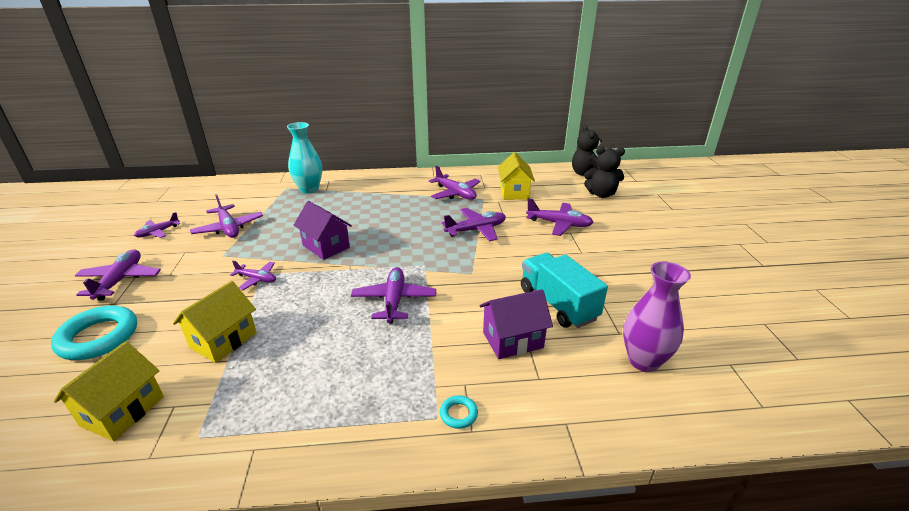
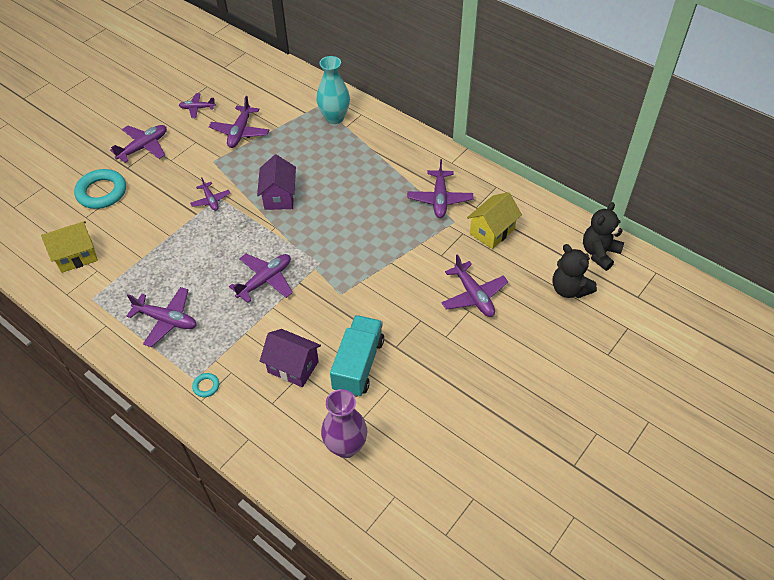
camera: 45 degrees right, 20 degrees up
yellow house [173,281,257,363] -> none
purple plane [442,208,506,241] -> purple plane moved to [127,287,197,347]

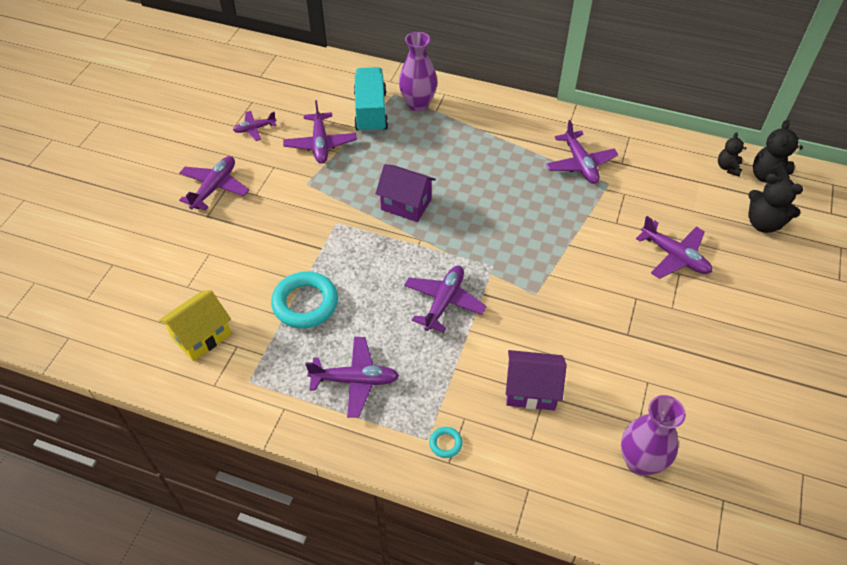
camera: 20 degrees left, 0 degrees up
turquoise ring [74,169,126,209] -> turquoise ring moved to [271,271,338,328]
purple plane [190,177,230,211] -> none
purple house [257,155,296,210] -> purple house turned 45 degrees counterclockwise [375,164,436,222]
turquoise vase [317,56,350,124] -> purple vase [399,32,437,112]
turquoise truck [330,315,384,397] -> turquoise truck moved to [354,67,388,133]
yellow house [467,192,522,249] -> none
none -> black teddy bear [718,132,746,176]

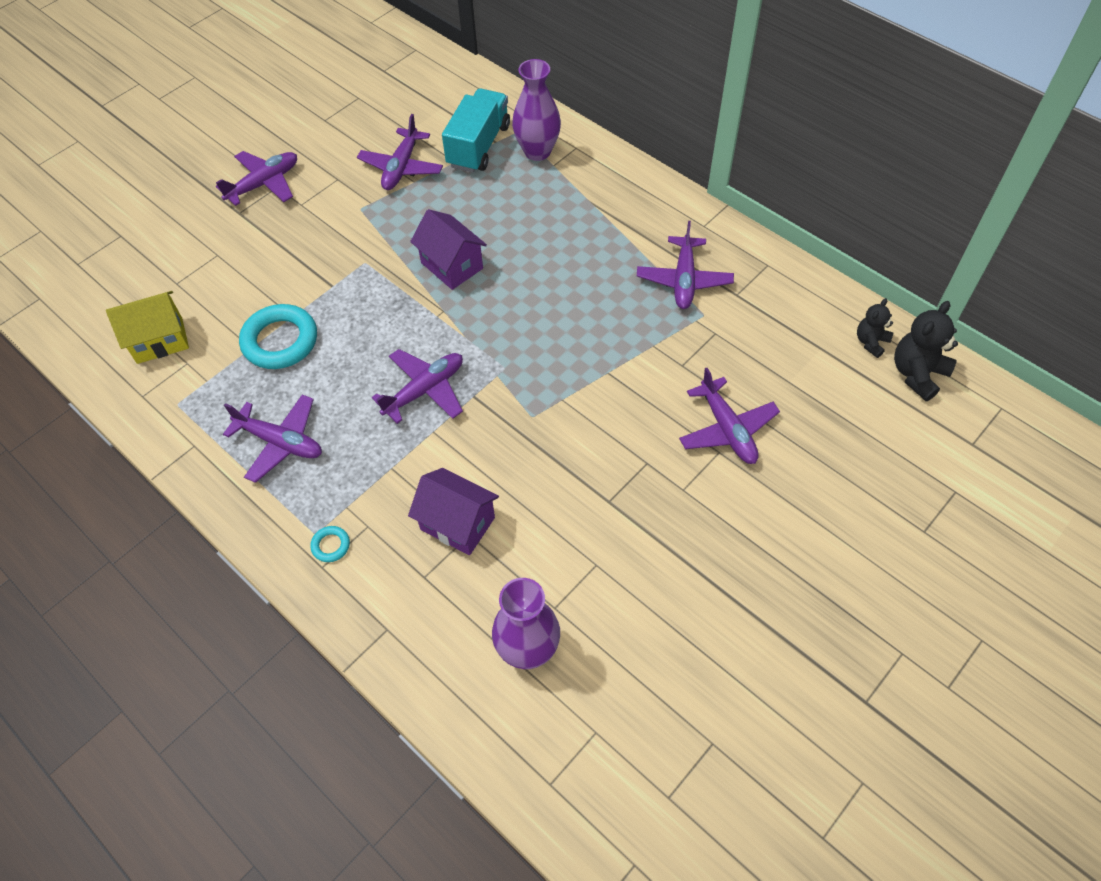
camera: 25 degrees right, 5 degrees up
purple plane [233,111,277,141] -> none
black teddy bear [748,173,803,233] -> none

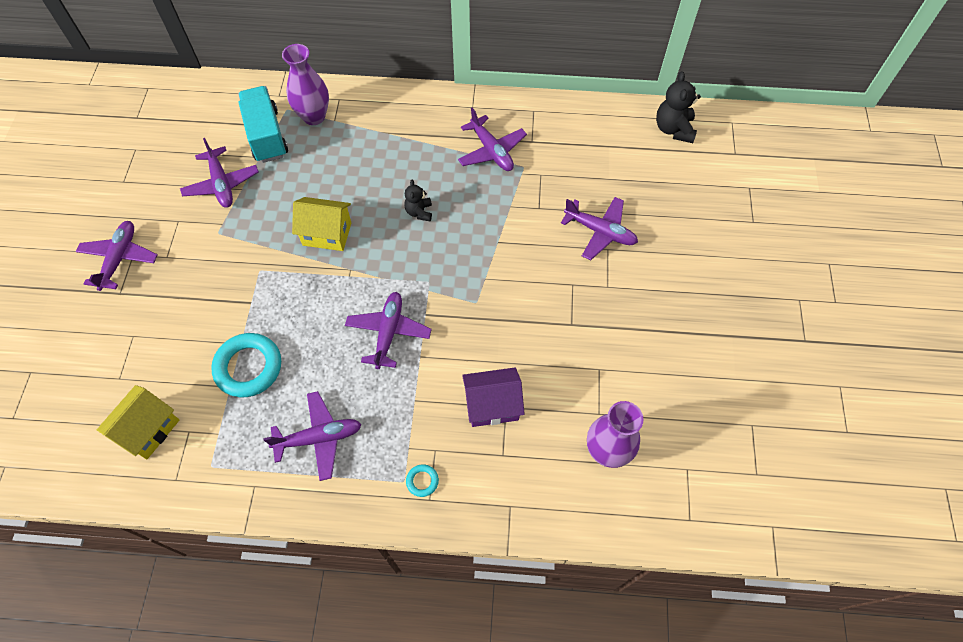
camera: 40 degrees left, 5 degrees up
purple house [410,209,487,290] -> yellow house [292,197,351,251]
black teddy bear [857,298,893,358] -> black teddy bear moved to [404,180,432,221]

